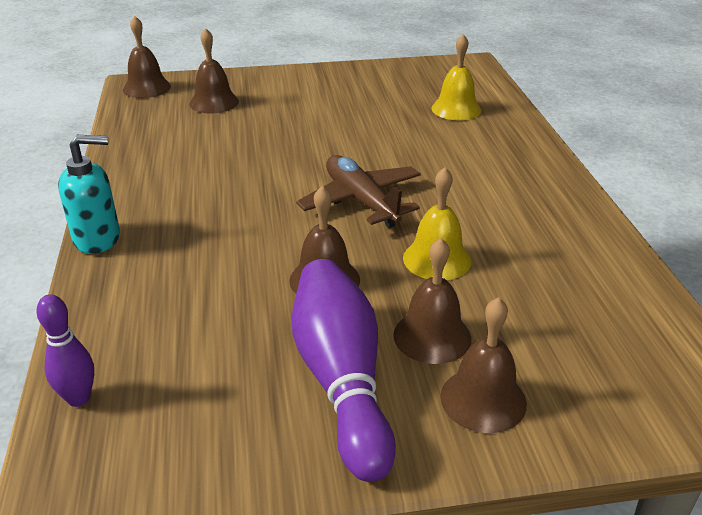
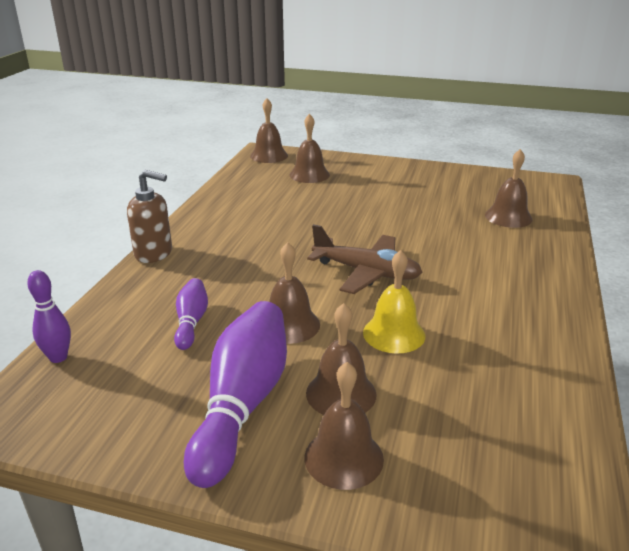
camera: 25 degrees right, 5 degrees down
turquoise soap dispenser [58,135,120,254] -> brown soap dispenser [127,170,172,263]
brown plane [296,155,421,228] -> brown plane turned 120 degrees clockwise [307,224,422,294]
yellow bell [431,34,481,120] -> brown bell [485,149,532,228]
none -> purple bowling pin [174,278,208,350]

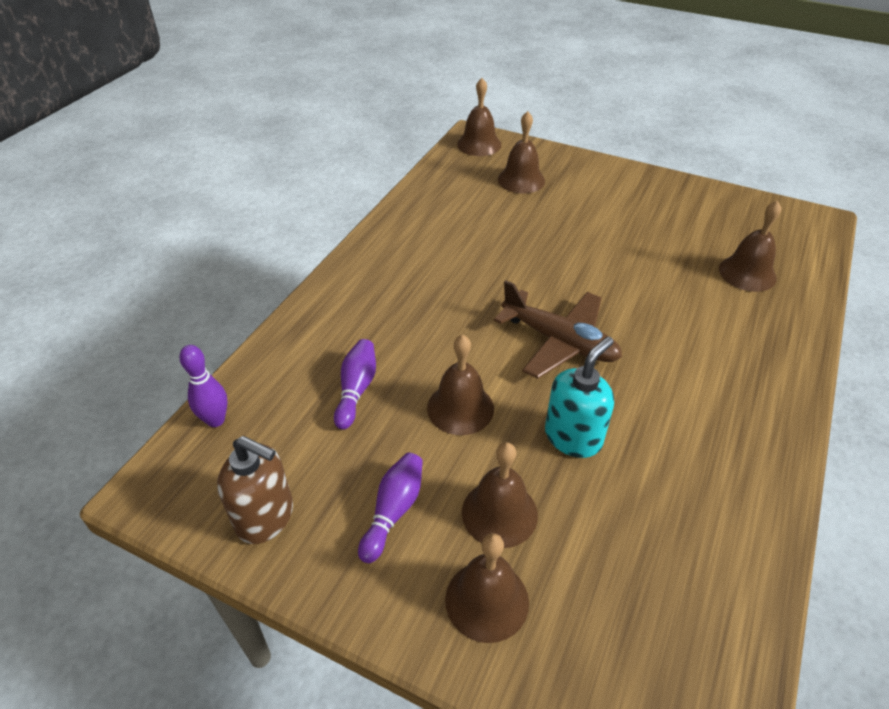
camera: 10 degrees right, 15 degrees up
brown soap dispenser [127,170,172,263] -> brown soap dispenser moved to [217,436,293,544]
purple bowling pin [184,301,287,488] -> purple bowling pin [358,453,423,563], size x0.51
yellow bell [363,250,425,353] -> turquoise soap dispenser [545,336,614,458]

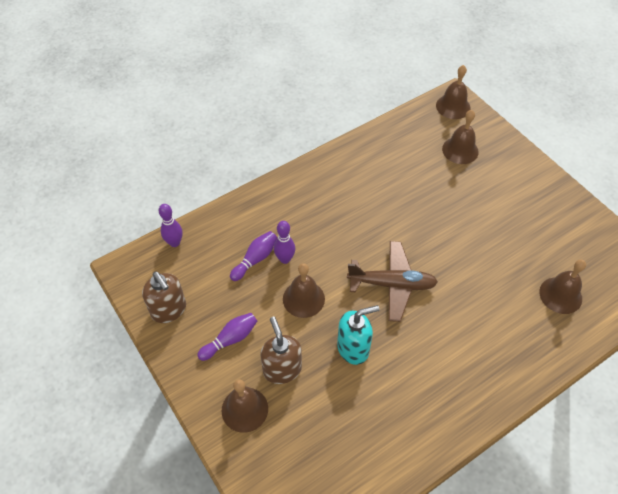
camera: 30 degrees right, 10 degrees up
brown bell [462,442,538,548] -> brown soap dispenser [260,317,302,384]
brown plane [494,280,622,379] -> brown plane turned 60 degrees counterclockwise [347,241,438,322]
none -> purple bowling pin [274,221,295,264]

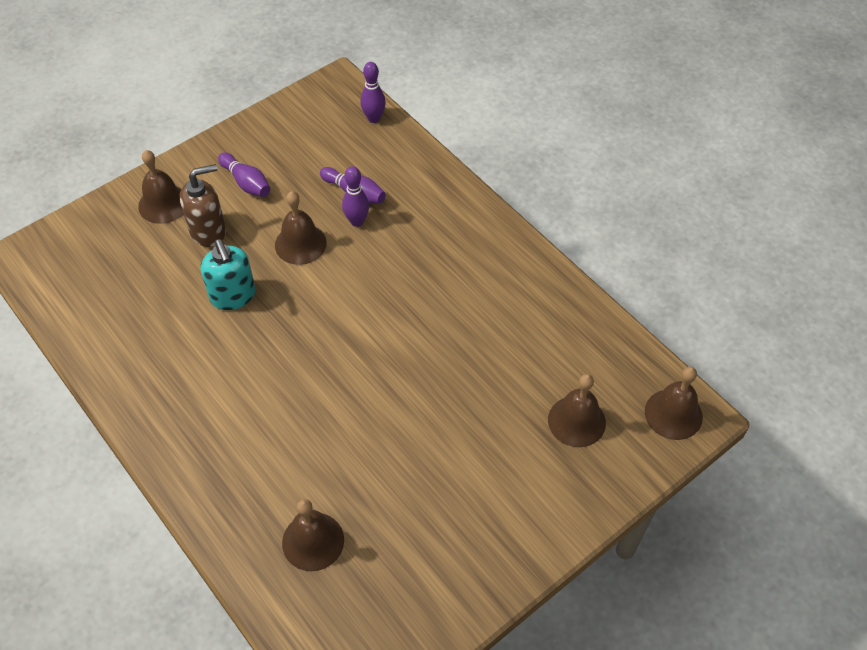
camera: 85 degrees right, 0 degrees up
brown soap dispenser [142,271,186,323] -> none
brown plane [347,241,438,322] -> none

